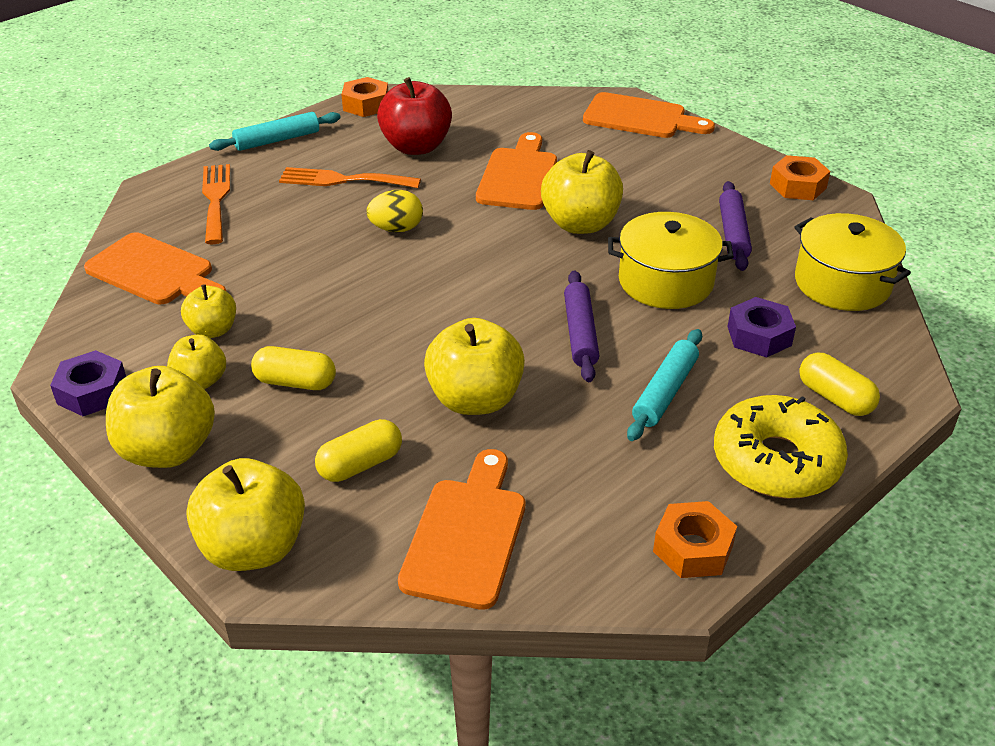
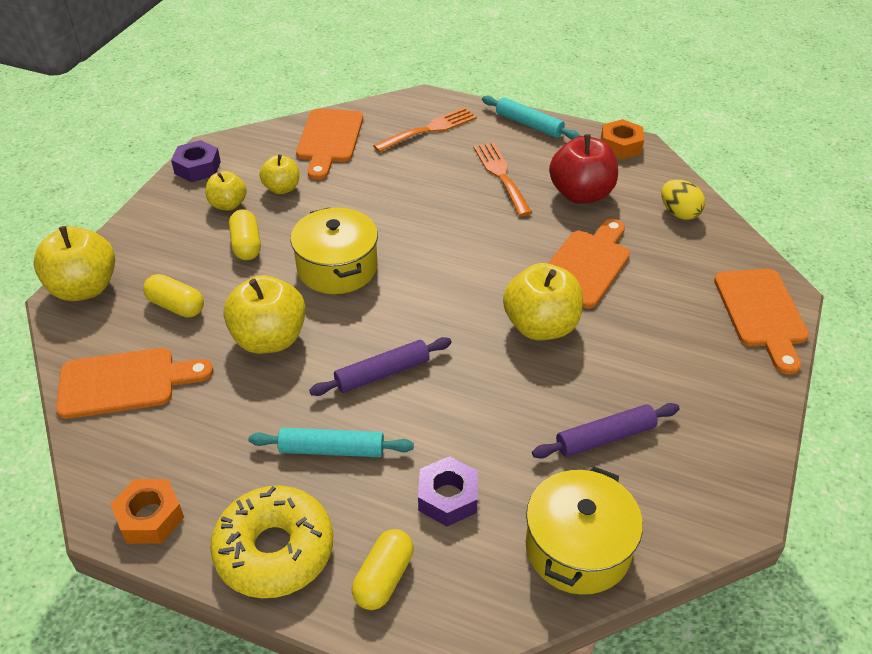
camera: 65 degrees right, 5 degrees up
yellow apple [106,366,215,468] -> none
yellow egg [366,190,423,232] -> yellow egg moved to [661,180,705,220]
orange cutting board [476,132,557,210] -> orange cutting board turned 45 degrees counterclockwise [548,219,630,308]
yellow pot [608,212,734,309] -> yellow pot moved to [290,207,378,294]
orange nut [770,155,830,200] -> none

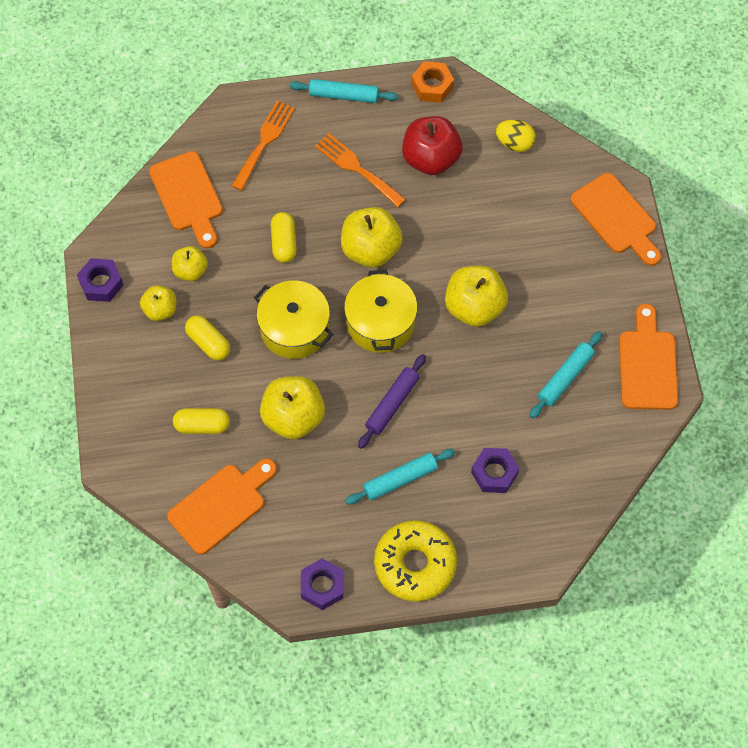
camera: 30 degrees left, 20 degrees up
yellow apple [33,226,115,301] -> yellow apple moved to [341,207,403,268]
orange nut [110,479,184,544] -> purple nut [301,558,343,610]
yellow capsule [352,529,414,610] -> yellow capsule moved to [271,212,297,263]
yellow pot [525,466,643,595] -> yellow pot moved to [344,270,417,353]
purple rolling pin [532,403,680,459] -> turquoise rolling pin [530,331,603,418]
orange cutting board [548,219,630,308] -> orange cutting board moved to [619,304,678,410]

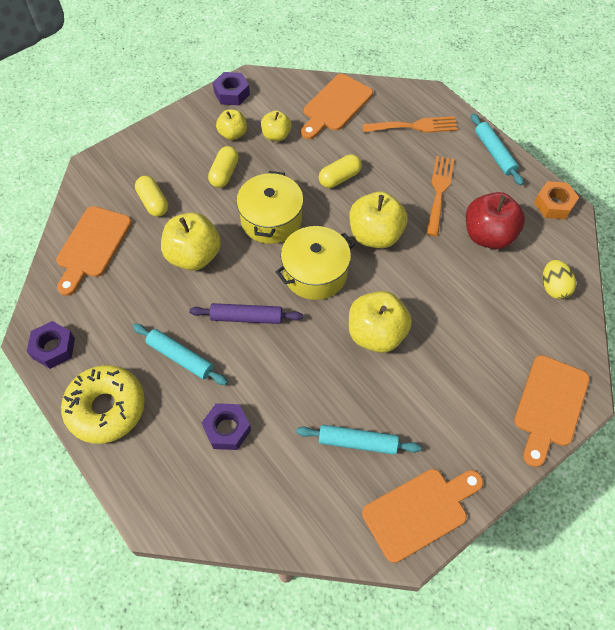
camera: 60 degrees right, 5 degrees down
orange cutting board [167,458,277,555] -> orange cutting board turned 90 degrees clockwise [56,206,132,296]

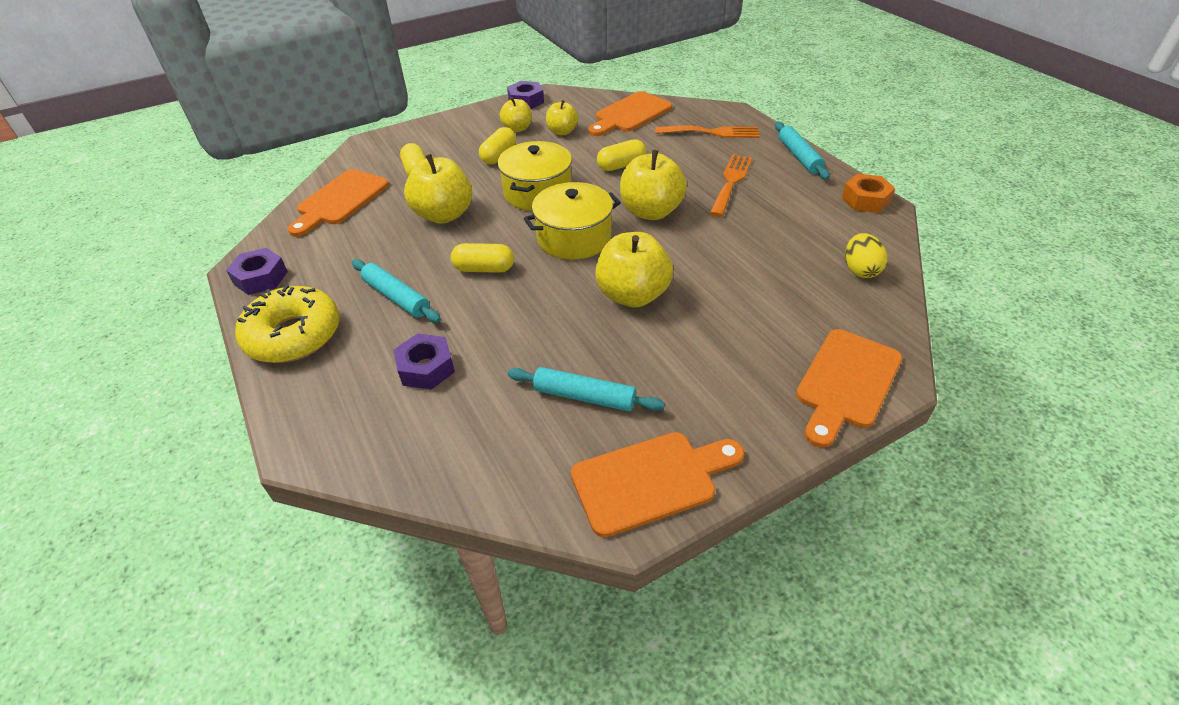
camera: 10 degrees right, 15 degrees down
purple rolling pin [189,303,303,324] -> yellow capsule [451,243,514,273]
red apple [466,192,525,249] -> none

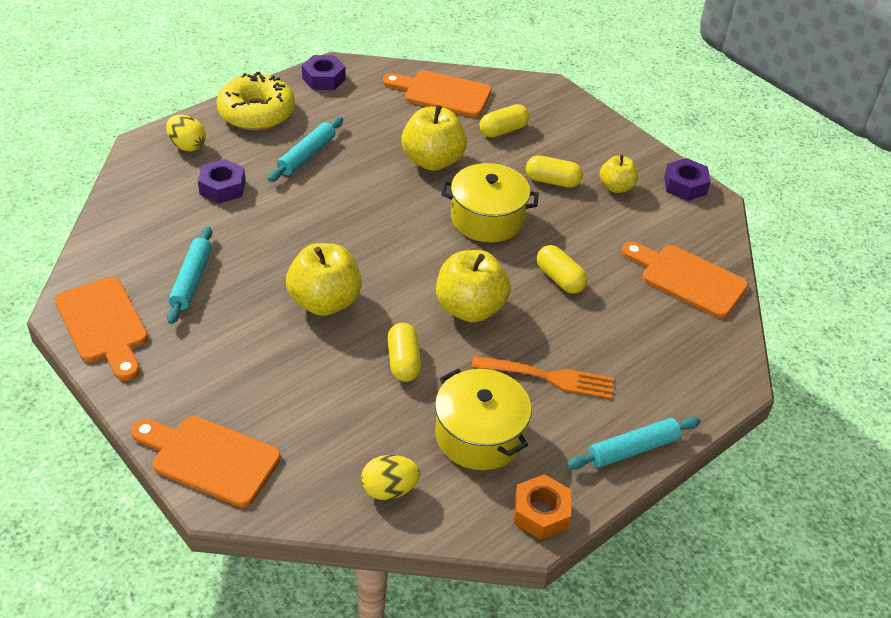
camera: 75 degrees right, 0 degrees up
yellow capsule [451,243,514,273] -> yellow capsule moved to [387,323,421,382]
yellow pot [524,182,621,260] -> yellow pot moved to [435,368,532,470]
yellow apple [546,100,578,135] -> none
orange fork [655,126,760,138] -> none
none -> yellow egg [166,115,206,151]

